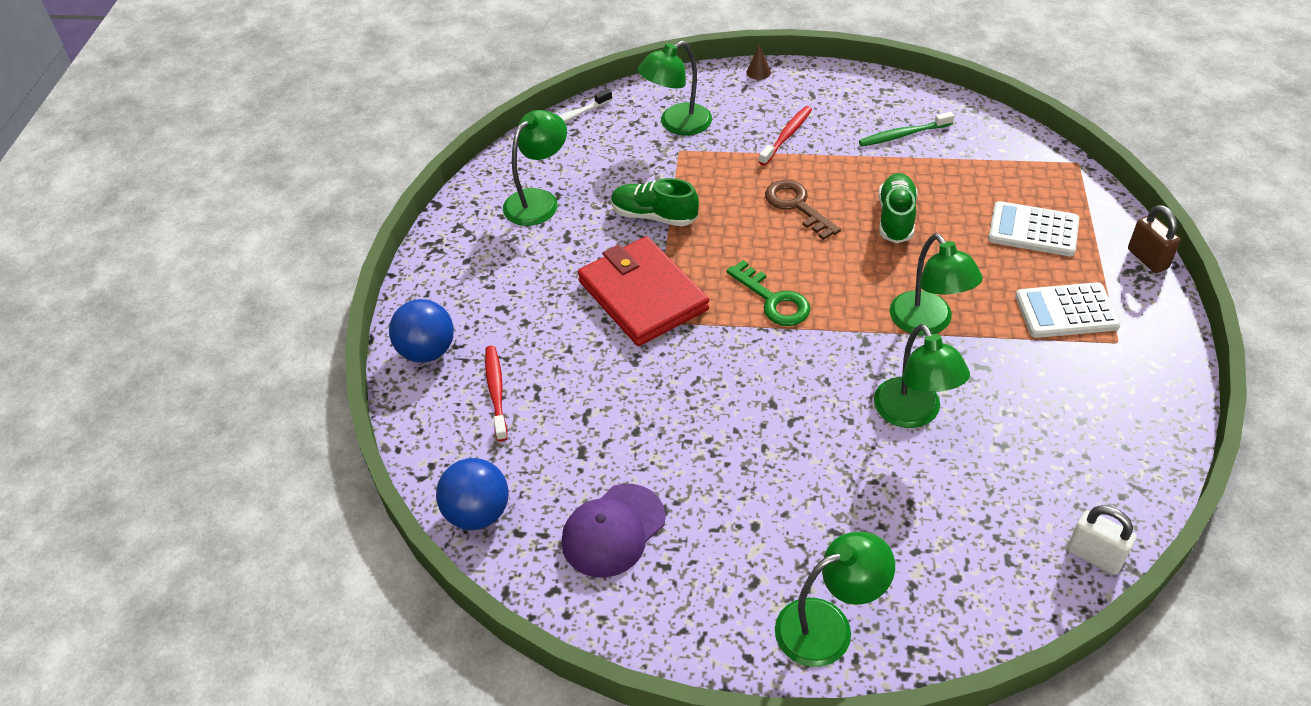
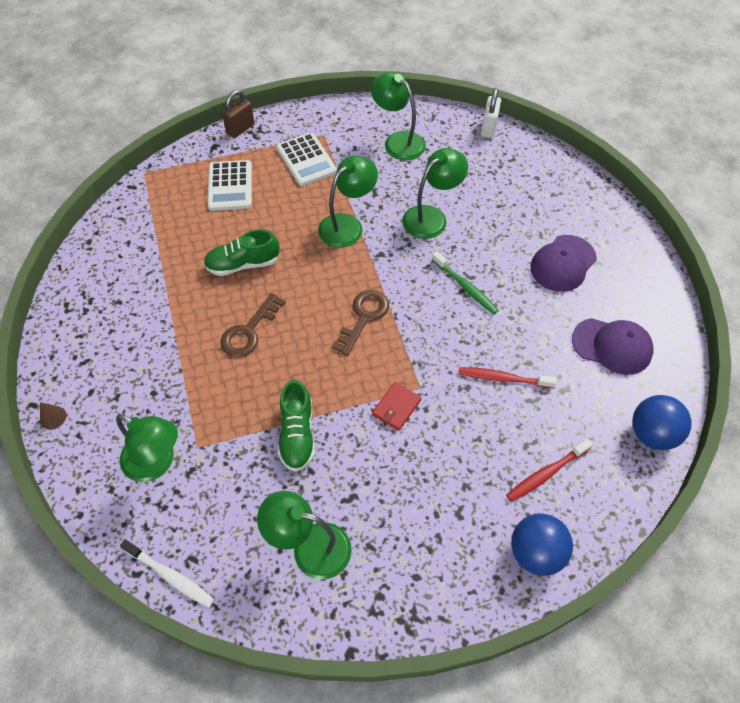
camera: 115 degrees left, 10 degrees up
red wallet [578,237,709,346] -> red wallet [372,382,422,431], size x0.44
green key [726,260,811,326] -> brown key [332,290,389,356]
red toothbrush [759,106,812,166] -> red toothbrush moved to [458,367,557,388]
green lamp [775,532,895,667] -> green lamp moved to [371,72,426,160]
green toothbrush [859,112,954,146] -> green toothbrush moved to [432,251,499,315]
none -> purple cap [530,235,597,292]

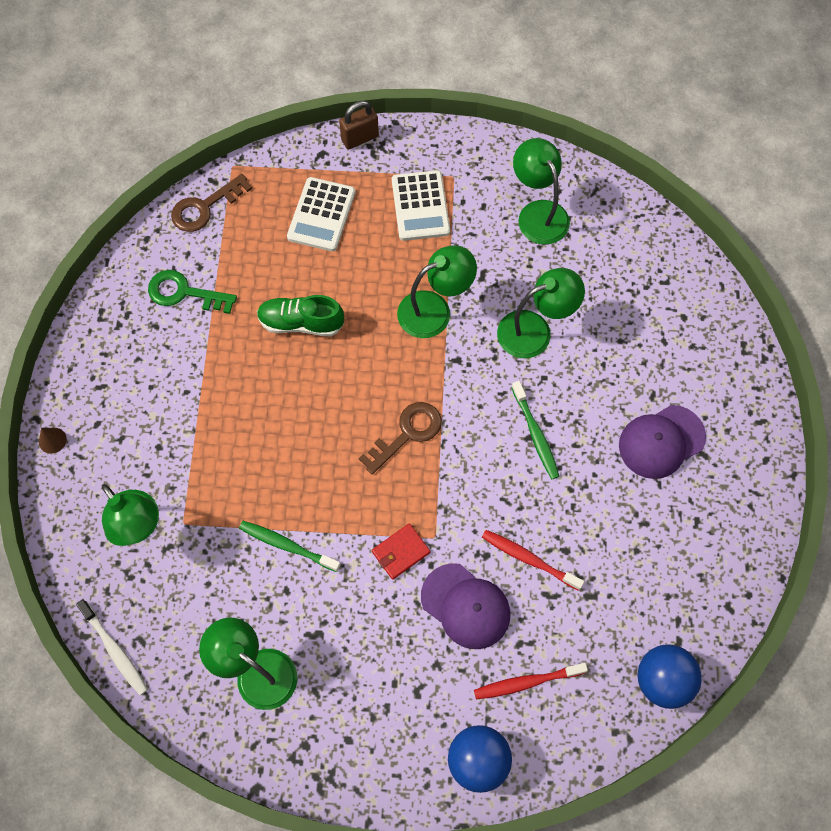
camera: 20 degrees right, 10 degrees up
brown key [220,293,286,357] -> brown key moved to [171,174,252,232]
green shoe [278,380,315,472] -> green toothbrush [239,521,341,572]
white padlock [481,88,501,138] -> none
purple cap [572,318,654,375] -> purple cap moved to [421,563,510,649]
none -> green key [148,270,237,314]

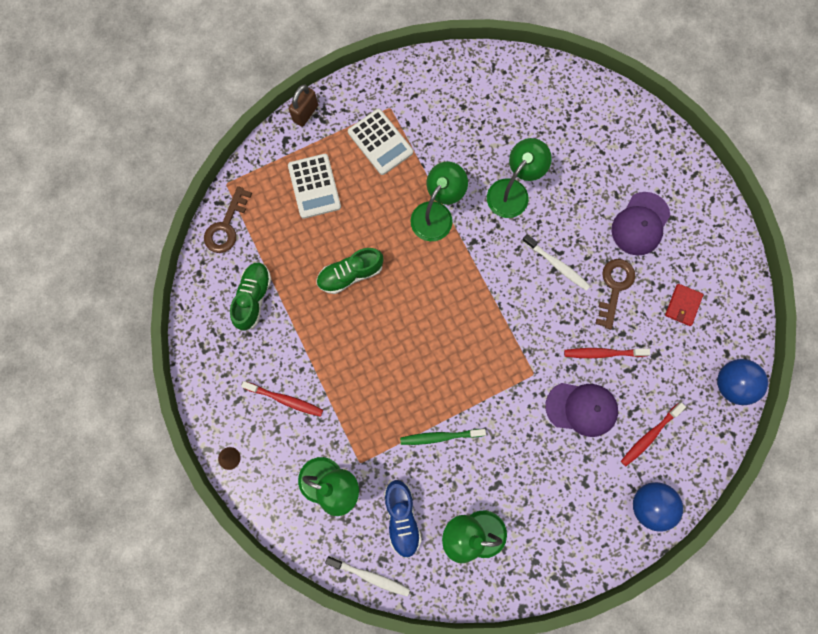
camera: 30 degrees left, 10 degrees up
green key [148,270,237,314] -> green shoe [230,262,271,331]
brown key [359,402,442,475] -> brown key moved to [595,259,635,330]
red wallet [372,523,430,580] -> red wallet moved to [665,284,704,326]
green toothbrush [511,381,560,479] -> white toothbrush [522,234,590,290]
green lamp [513,138,570,245] -> none
none -> red toothbrush [241,381,323,417]
none -> blue shoe [384,480,421,558]

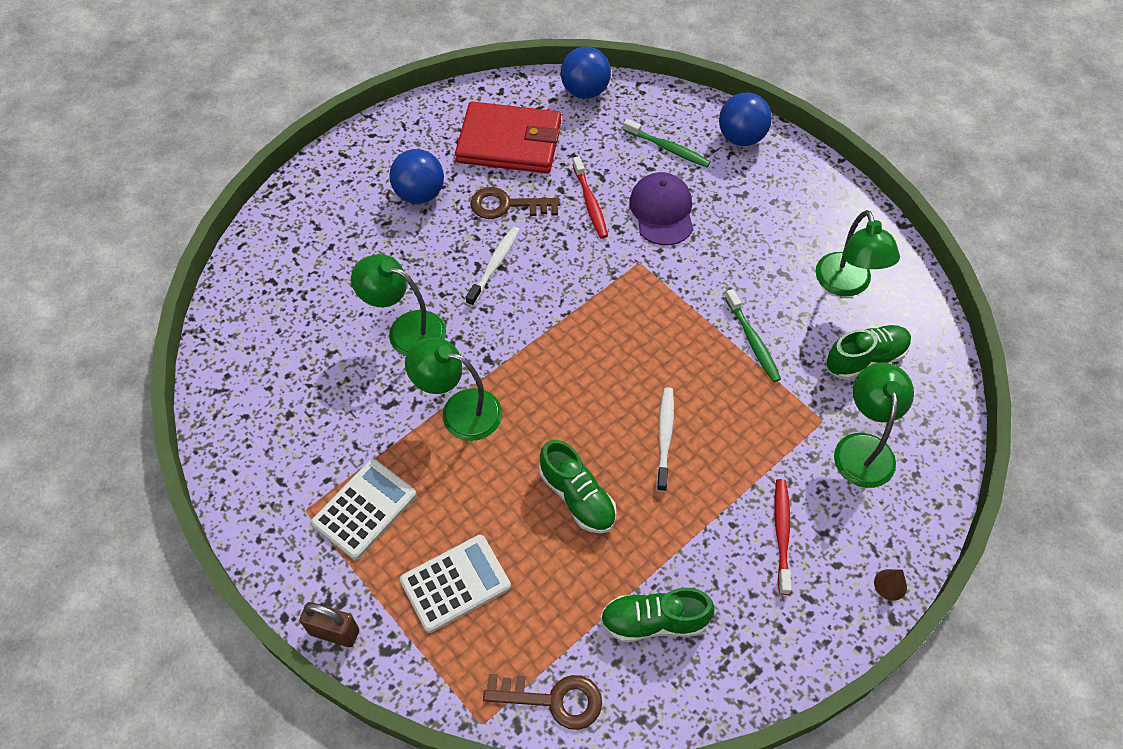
camera: 105 degrees left, 20 degrees down
white toothbrush [325,556,410,597] -> white toothbrush moved to [656,387,674,492]
blue shoe [384,480,421,558] -> green shoe [826,325,911,380]
purple cap [611,192,671,256] -> blue ball [389,149,444,204]
red toothbrush [621,403,686,466] -> green toothbrush [623,119,711,167]
red wallet [665,284,704,326] -> red wallet [455,101,561,173], size x2.29

